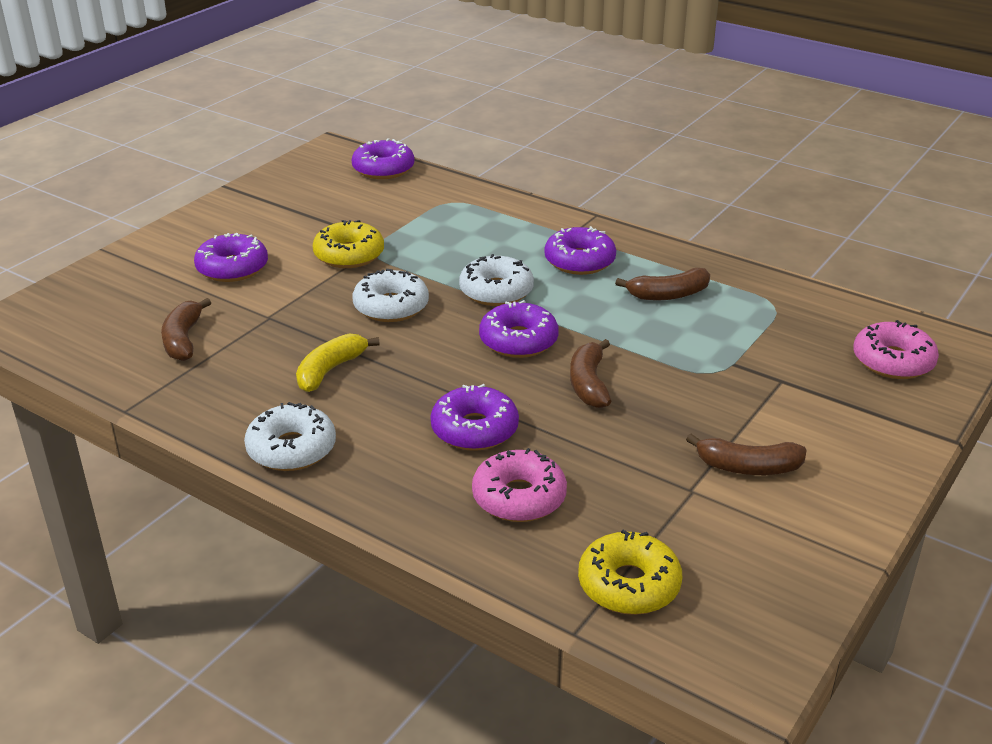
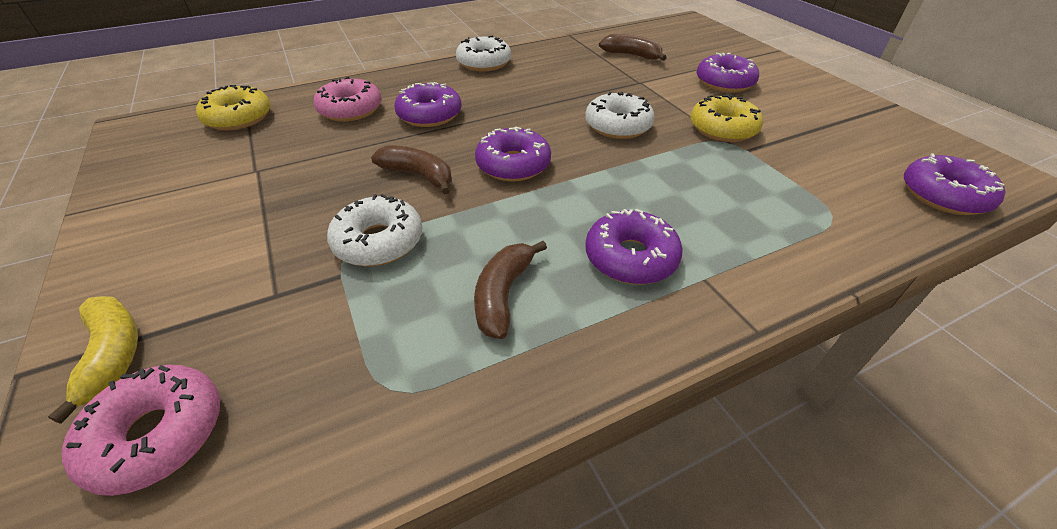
camera: 120 degrees right, 10 degrees up
yellow banana [296,333,380,392] -> yellow banana moved to [48,296,138,424]
white donut [459,254,534,306] -> white donut moved to [327,194,422,266]
brown banana [686,434,807,475] -> none

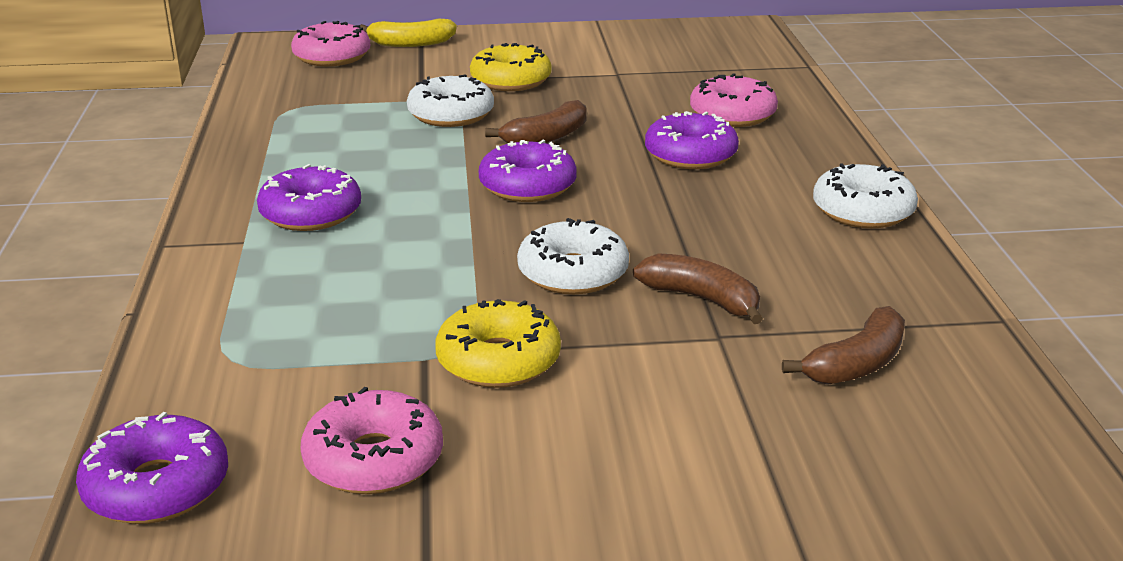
camera: 110 degrees right, 15 degrees down
yellow donut [196,85,271,130] -> yellow donut moved to [470,43,552,91]
brown banana [474,241,547,339] -> brown banana moved to [633,253,763,324]
purple donut [696,53,759,92] -> none
none -> pink donut [300,387,443,494]

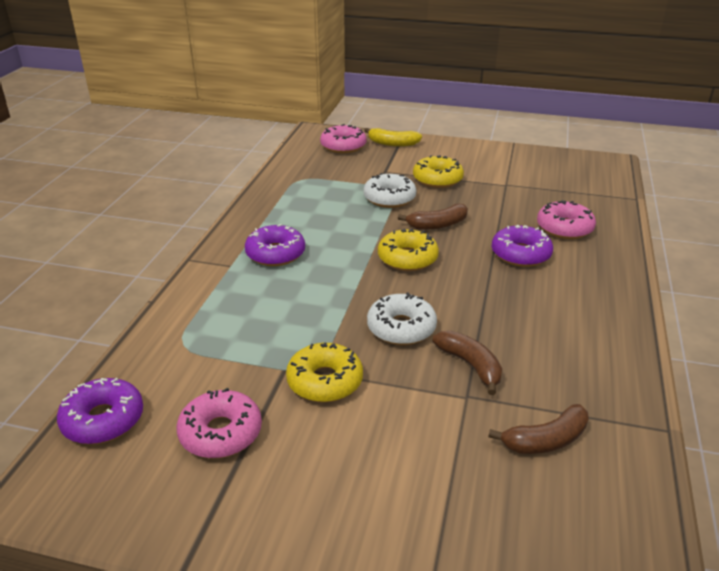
camera: 20 degrees right, 5 degrees up
purple donut [479,140,576,202] -> yellow donut [378,229,439,271]
white donut [813,163,918,228] -> none

